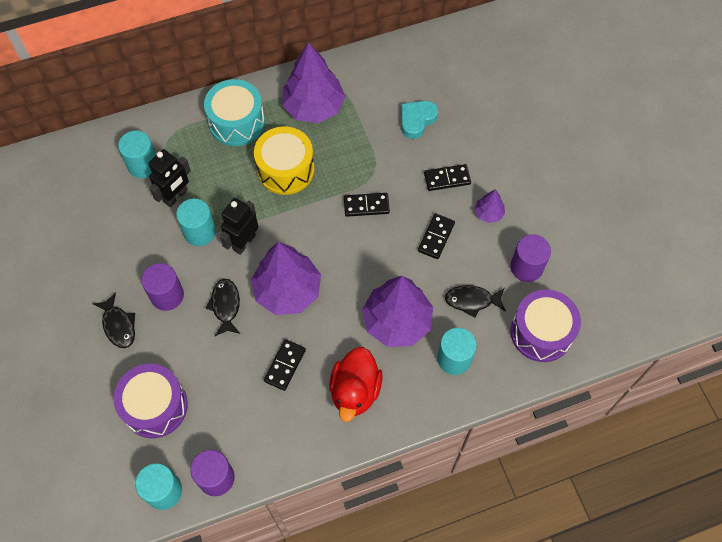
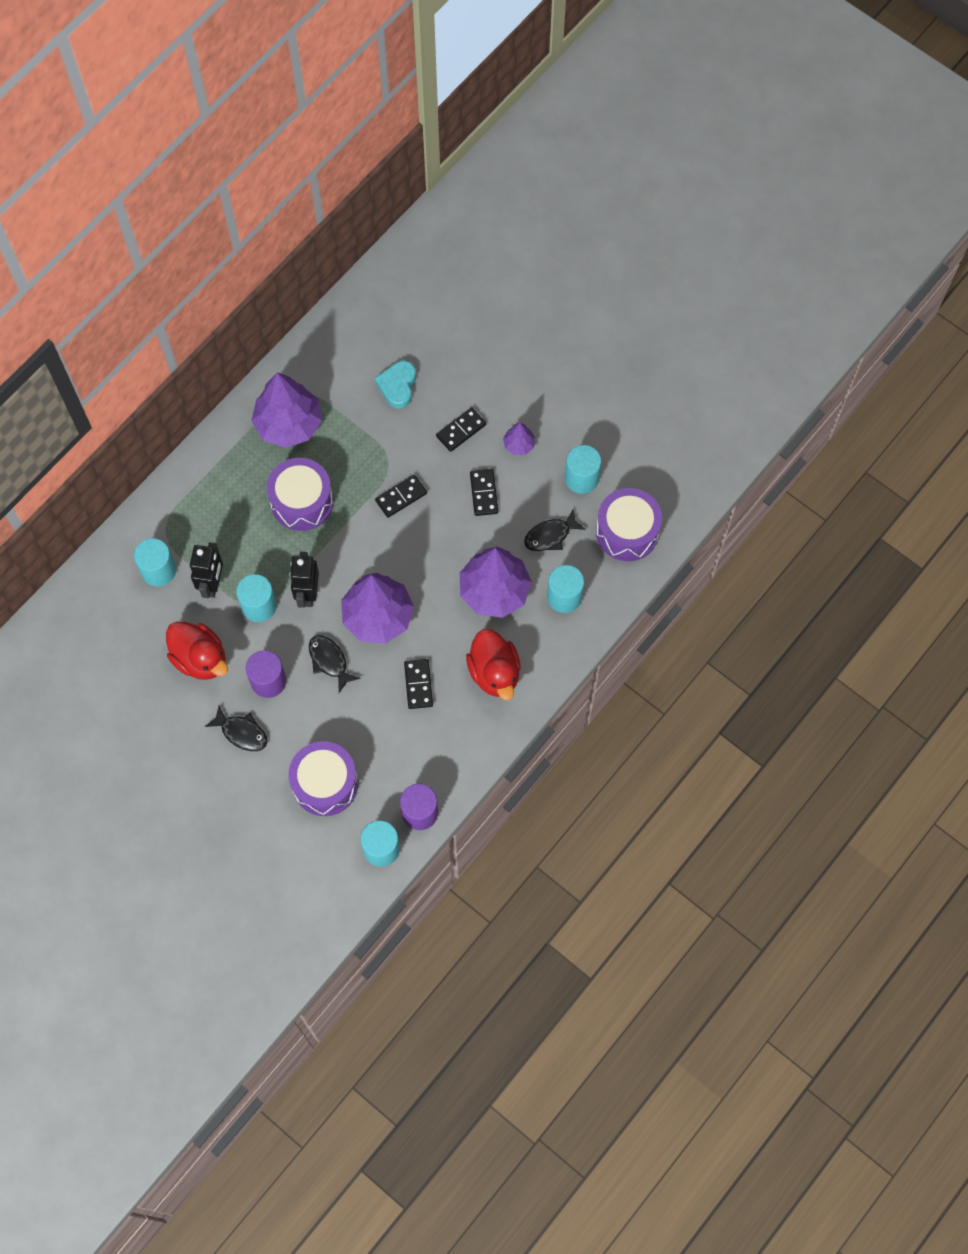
camera: 30 degrees left, 5 degrees up
turquoise drum [204,79,265,146] -> none
yellow drum [254,126,314,195] -> purple drum [267,458,333,531]
purple cylinder [510,234,551,282] -> turquoise cylinder [565,445,601,494]
none -> red duck [166,622,228,680]

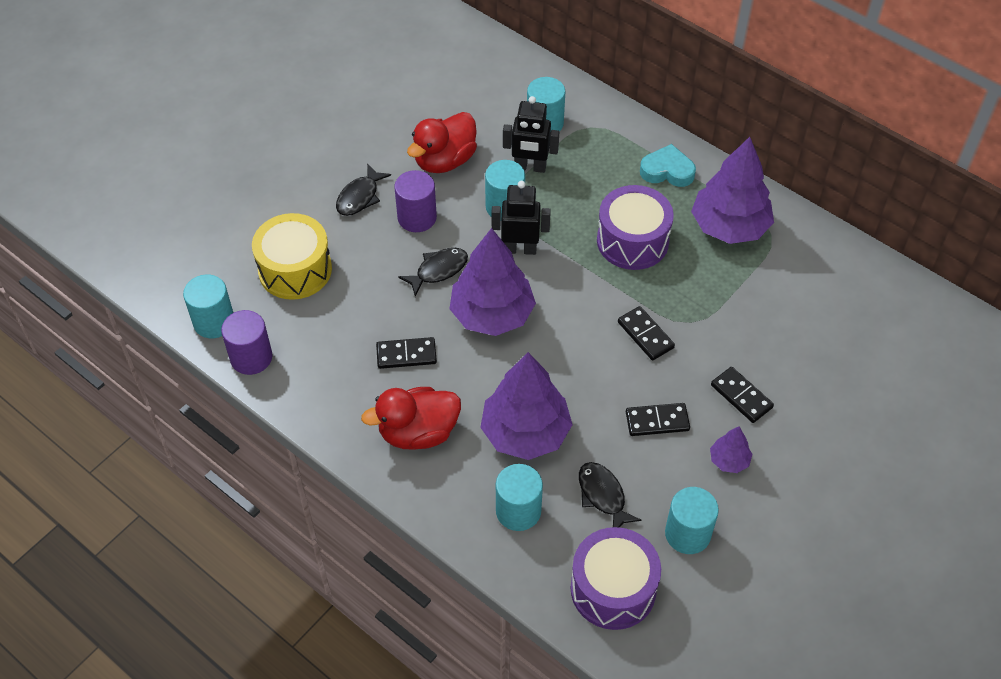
camera: 90 degrees right, 15 degrees down
purple drum [288,741,358,816] -> yellow drum [252,213,332,300]
turquoise heart [375,361,416,408] -> turquoise heart moved to [640,144,696,187]

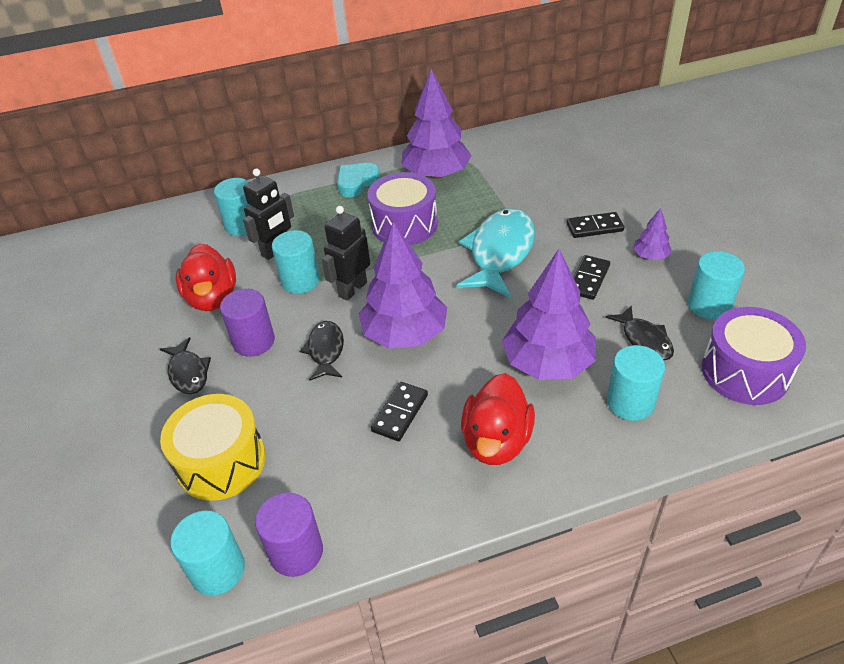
camera: 55 degrees left, 10 degrees down
black fish [579,462,641,528] -> black fish turned 120 degrees counterclockwise [606,305,674,360]
black domino [618,306,675,360] -> turquoise fish [456,208,535,298]

